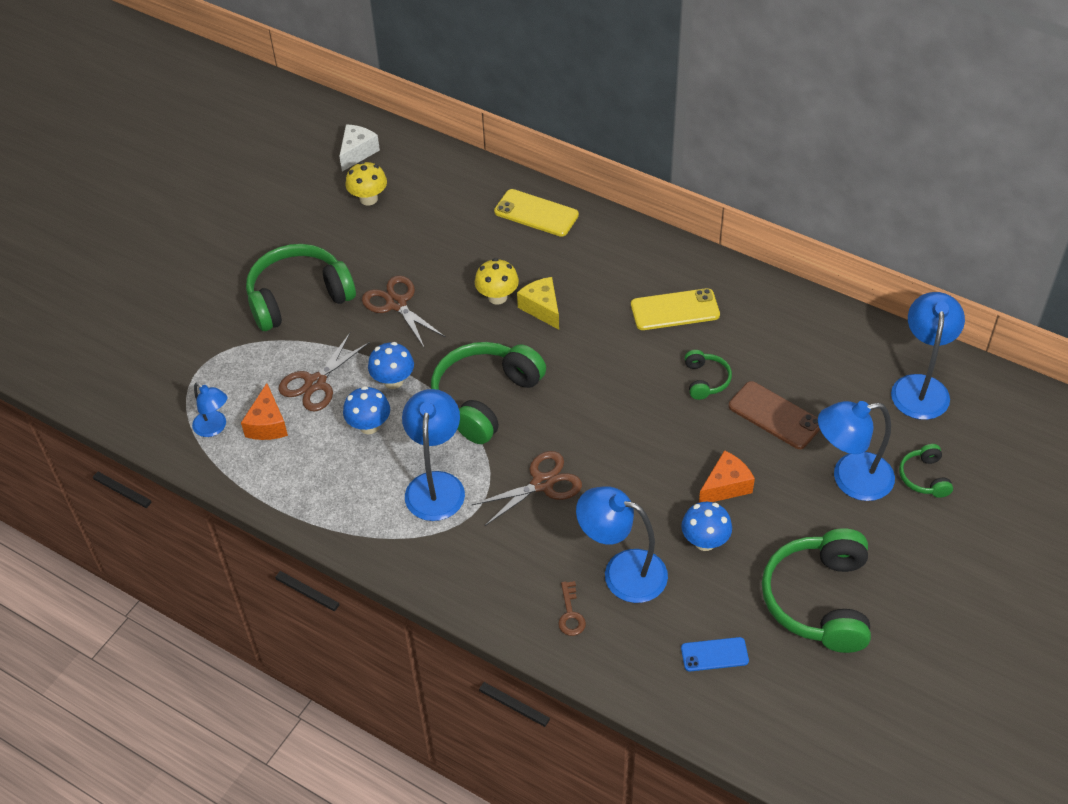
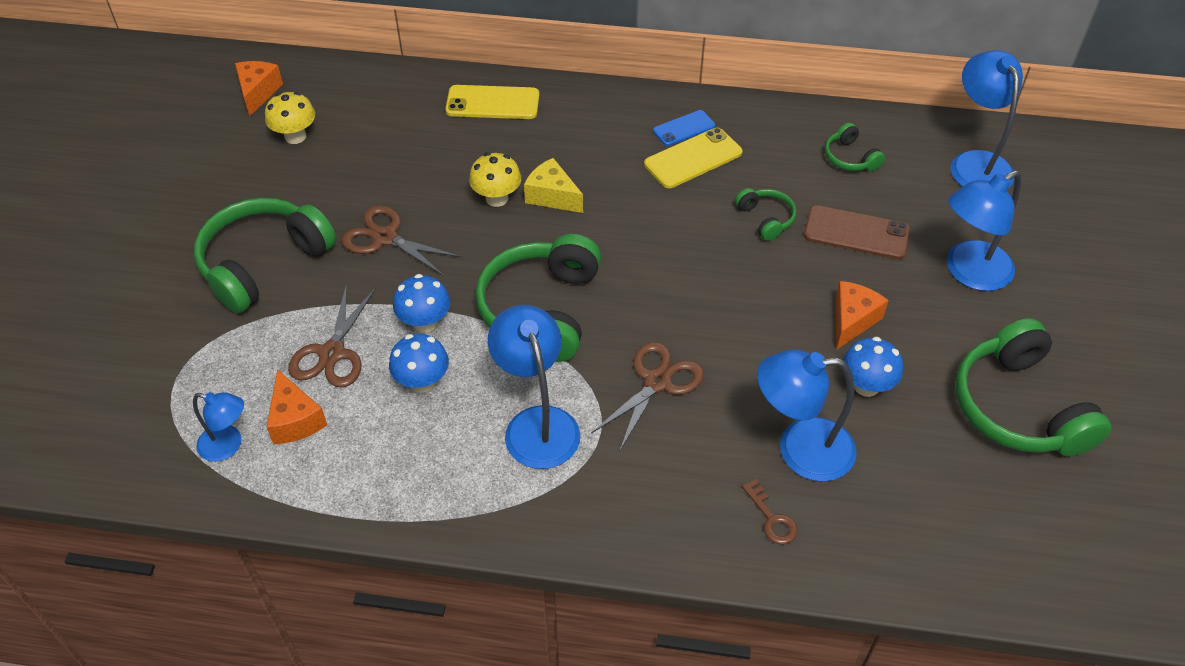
camera: 25 degrees left, 0 degrees up
white cheese [339,124,380,171] -> orange cheese [235,61,283,116]
blue phone [681,637,749,672] -> blue phone moved to [653,110,715,146]
green headphones [899,444,953,498] -> green headphones moved to [825,123,885,171]

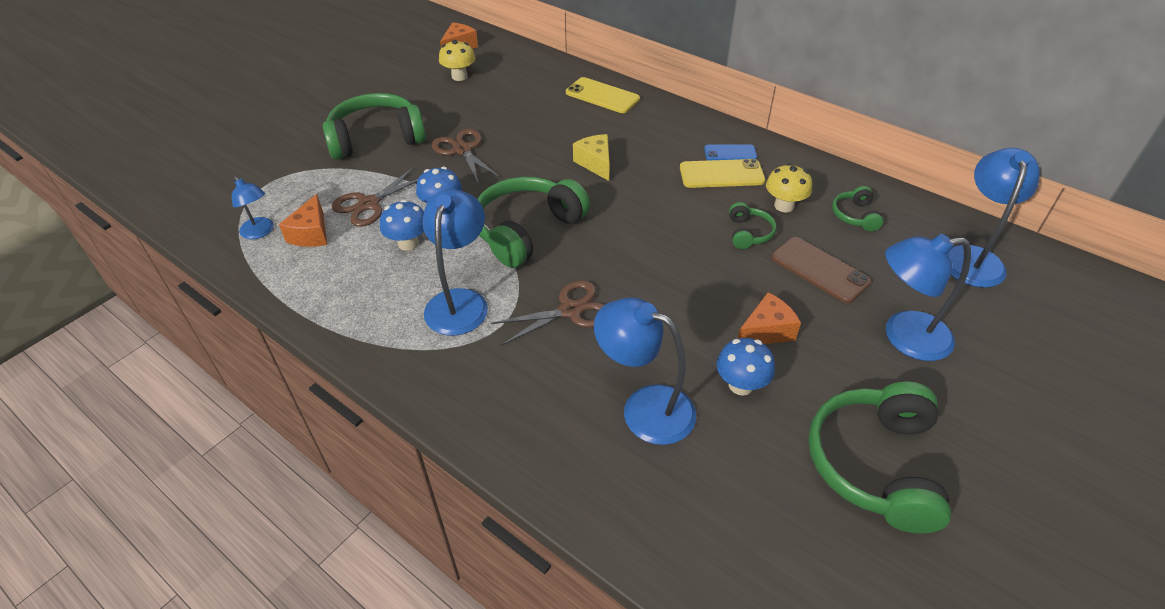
camera: 30 degrees right, 5 degrees down
yellow mushroom [469,152,521,207] -> yellow mushroom moved to [766,163,812,213]
brown key [742,479,798,544] -> none

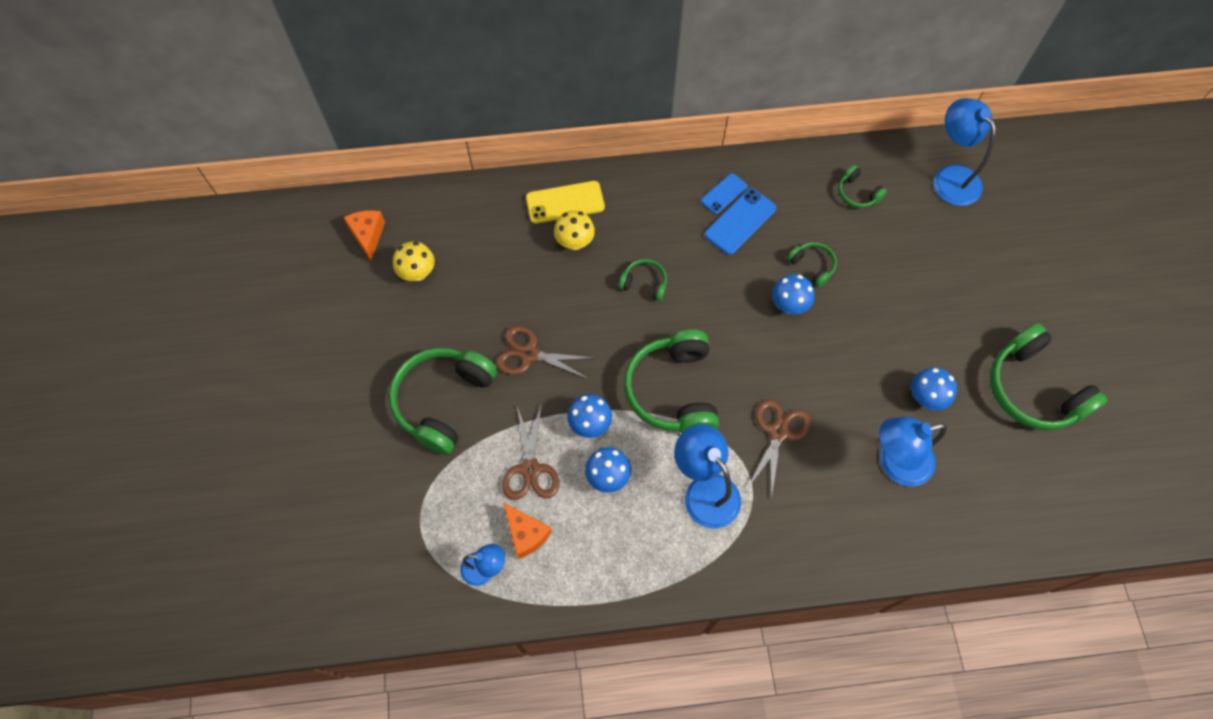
camera: 45 degrees left, 20 degrees up
yellow cheese [573,134,610,181] -> green headphones [619,259,667,301]
yellow phone [680,159,765,188] -> blue phone [705,188,776,255]
orange cheese [737,292,801,344] -> none
yellow mushroom [766,163,812,213] -> yellow mushroom moved to [554,210,595,250]
brown phone [771,237,871,303] -> none
blue lamp [885,234,971,361] -> none
none -> blue mushroom [772,274,815,314]

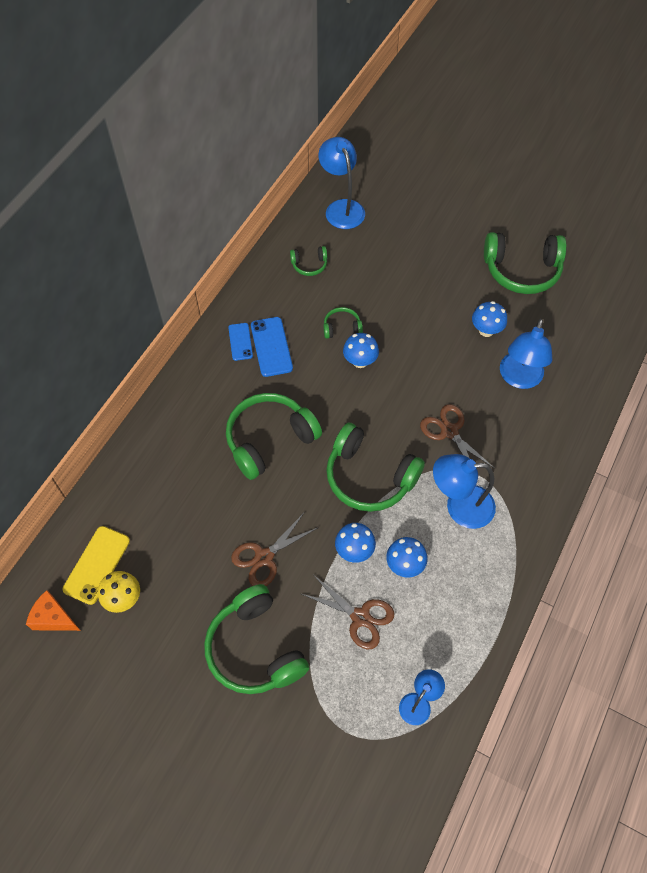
camera: 55 degrees left, 5 degrees down
orange cheese [503,502,552,559] -> none
yellow phone [526,181,605,224] -> yellow phone moved to [62,526,130,605]
yellow mushroom [554,210,595,250] -> none
green headphones [619,259,667,301] -> green headphones [226,393,322,480], size x2.11
blue lamp [934,98,996,206] -> blue lamp turned 60 degrees clockwise [319,137,365,229]

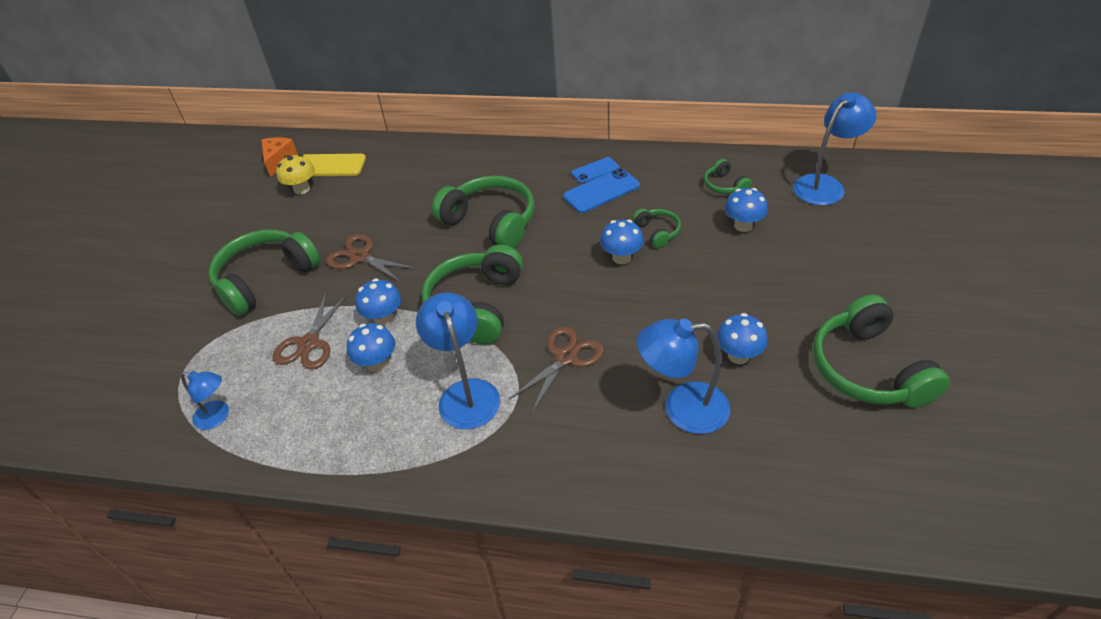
camera: 75 degrees right, 15 degrees down
none -> blue mushroom [725,188,768,232]

